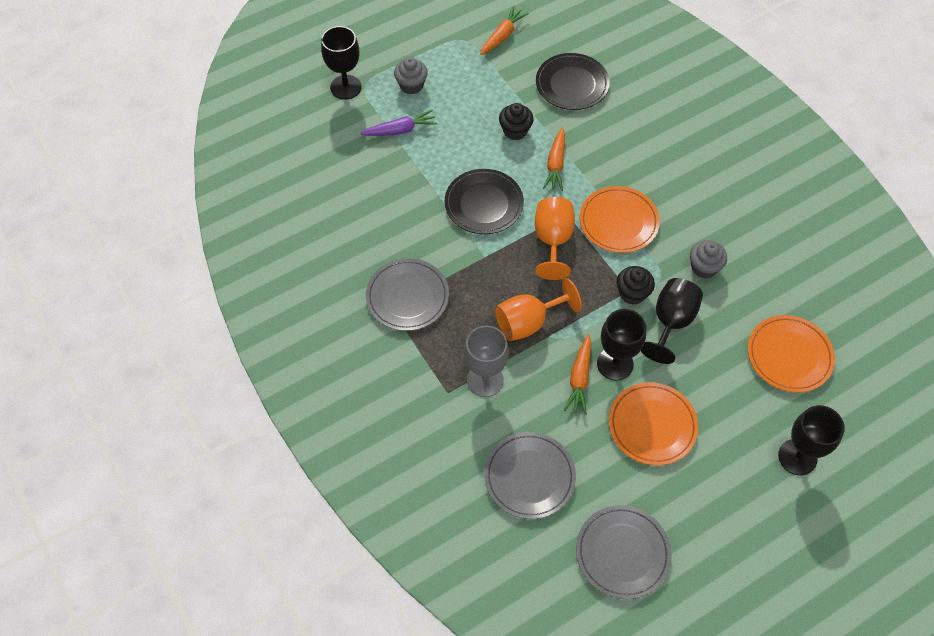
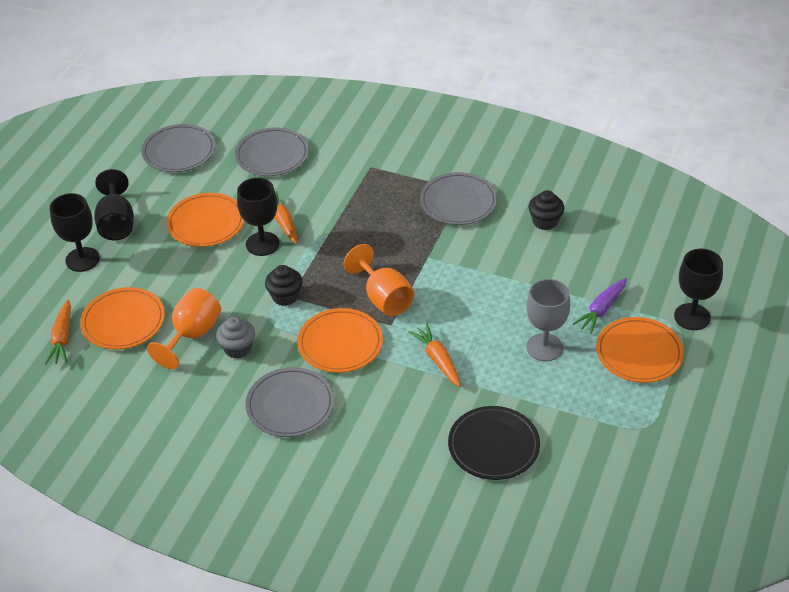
camera: 145 degrees right, 15 degrees down
grey cupcake [394,57,428,94] -> orange plate [596,317,684,383]
black plate [445,169,524,234] -> none
grey goblet [464,325,509,397] -> grey goblet moved to [526,279,570,361]
orange carrot [480,6,529,55] -> orange carrot moved to [45,300,71,365]
orange goblet [495,278,582,341] -> orange goblet moved to [147,288,221,369]
black cupcake [499,103,534,140] -> black cupcake moved to [529,190,564,230]
black goblet [641,278,703,364] -> black goblet moved to [94,169,134,240]
none -> grey plate [245,367,335,437]

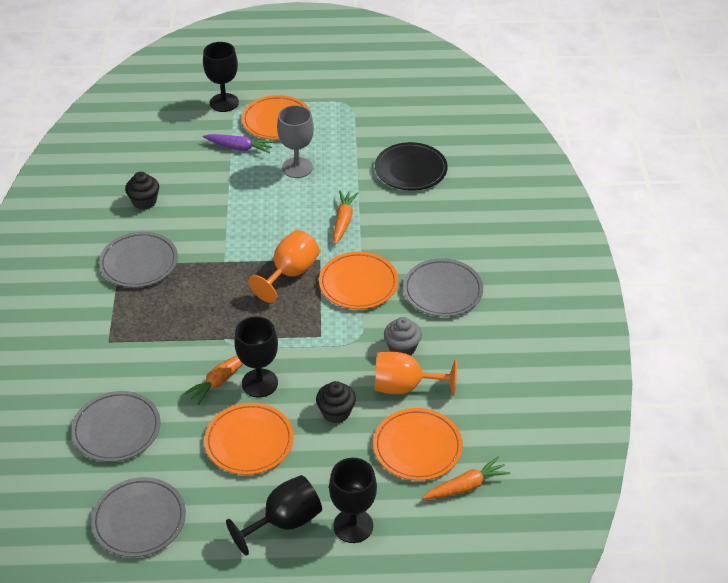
camera: 115 degrees left, 0 degrees up
black cupcake [265,265,302,306] -> black cupcake moved to [316,381,356,424]
orange carrot [409,324,461,387] -> orange carrot turned 150 degrees clockwise [333,191,358,244]

